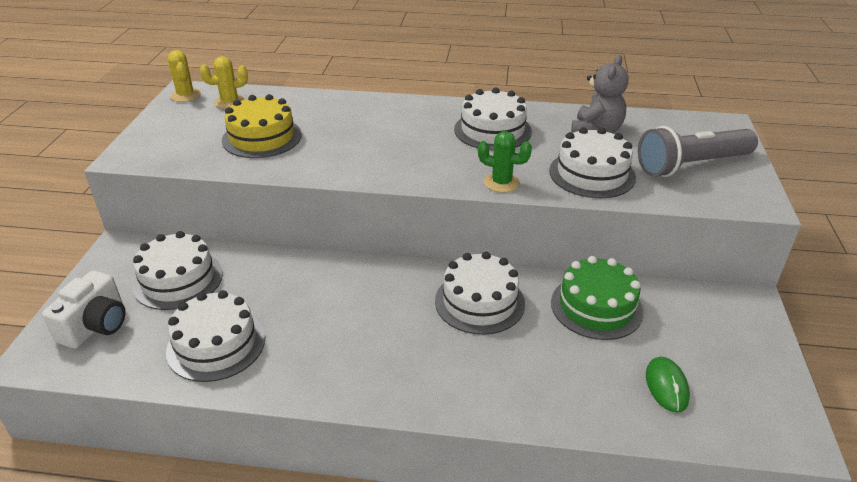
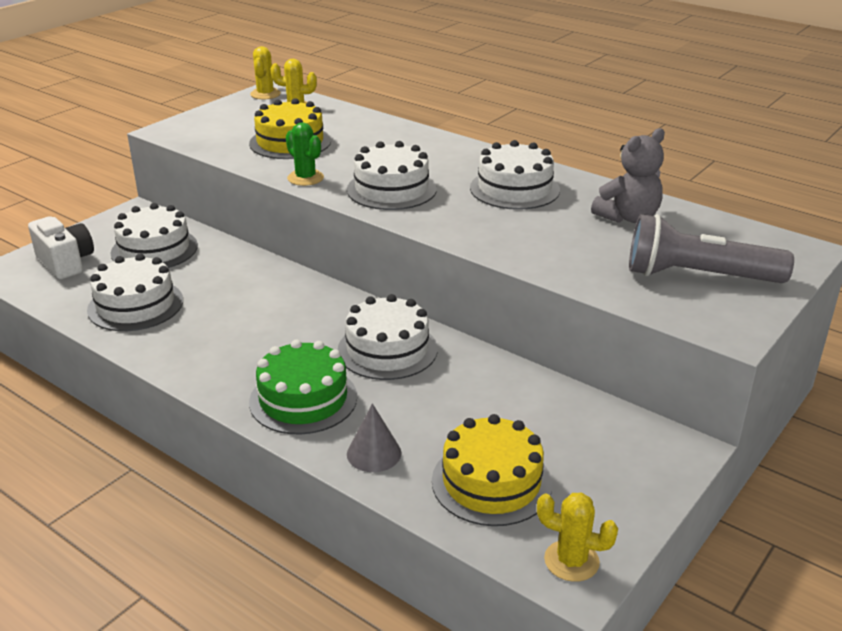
camera: 30 degrees right, 5 degrees down
white camera [42,270,125,349] -> white camera turned 90 degrees counterclockwise [28,216,94,279]
green cactus [478,131,532,193] -> green cactus moved to [286,122,324,186]
white cake [549,127,636,198] -> white cake moved to [347,141,437,210]
green cake [551,256,644,340] -> green cake moved to [249,340,357,434]
green mouse [646,357,690,413] -> yellow cake [432,414,552,526]
none -> grey cone [347,403,401,472]
none -> yellow cactus [537,493,618,582]

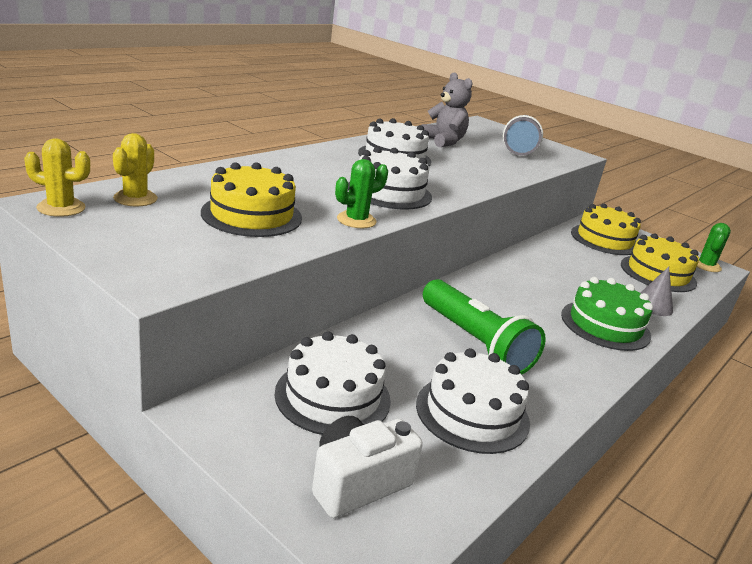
camera: 90 degrees left, 5 degrees down
white cake [338,294,437,380] -> none
yellow cactus [537,493,618,582] -> green cactus [697,223,731,272]
none -> green flashlight [423,279,546,375]
none -> yellow cake [571,203,641,255]

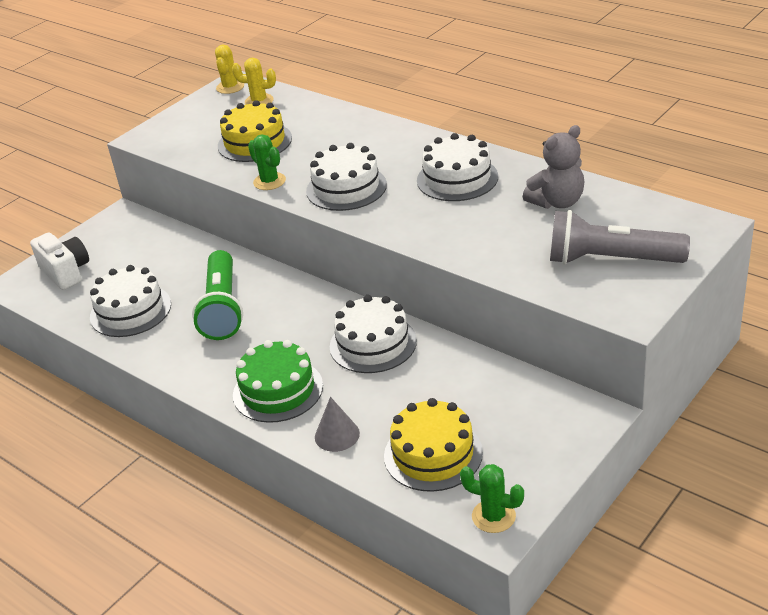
camera: 95 degrees right, 10 degrees up
white cake [275,331,391,435] -> white cake moved to [330,295,417,373]
green flashlight [423,279,546,375] -> green flashlight turned 60 degrees counterclockwise [192,250,243,340]
yellow cake [571,203,641,255] -> none

